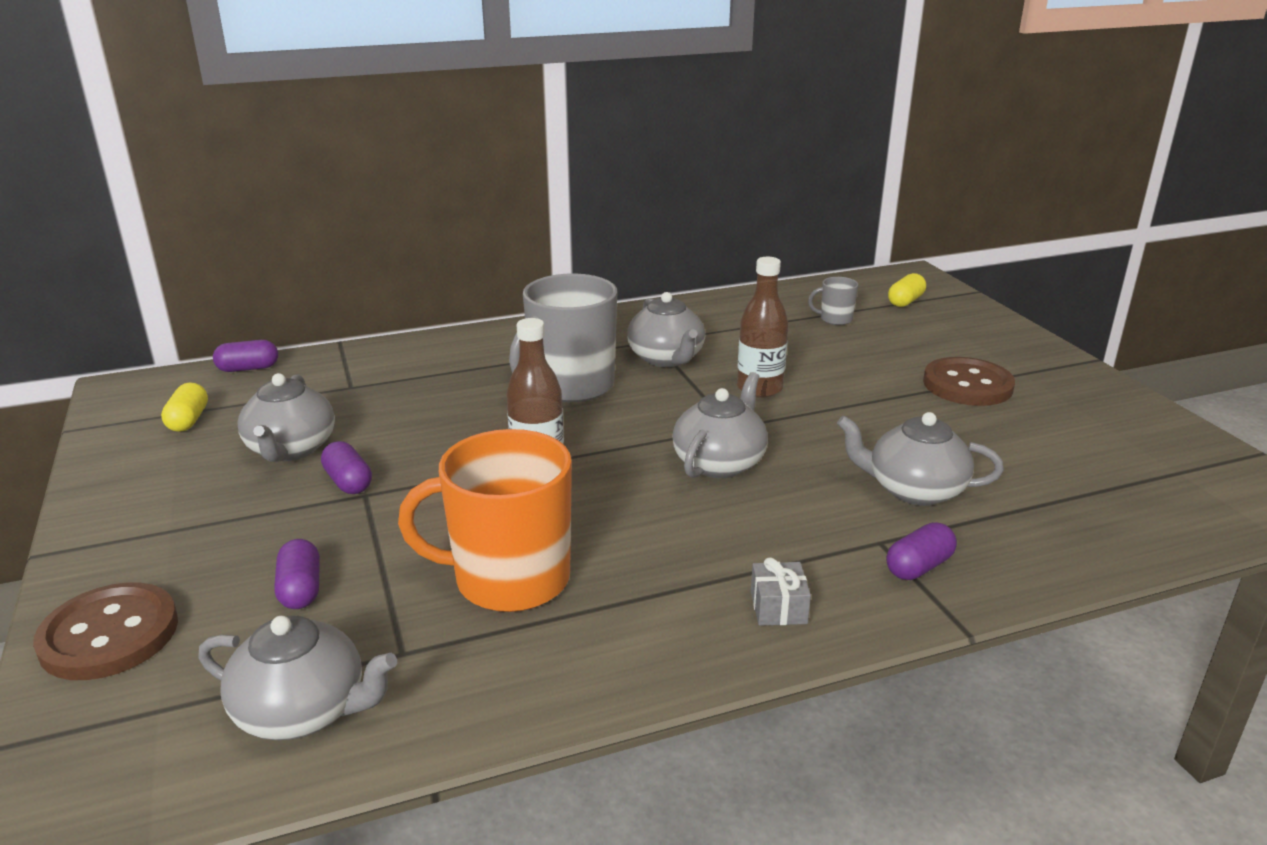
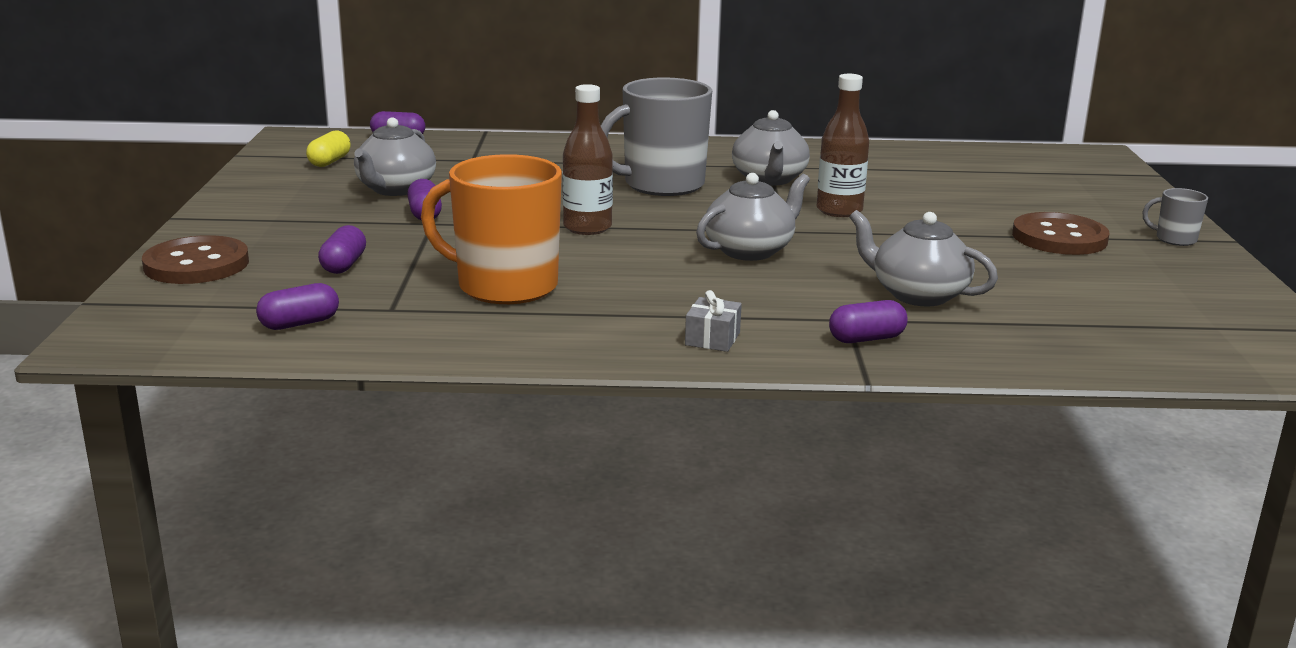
camera: 20 degrees right, 5 degrees down
grey teapot [198,615,397,740] -> purple capsule [256,283,339,330]
grey mug [808,277,858,325] -> grey mug moved to [1143,188,1208,246]
yellow capsule [888,273,926,307] -> none

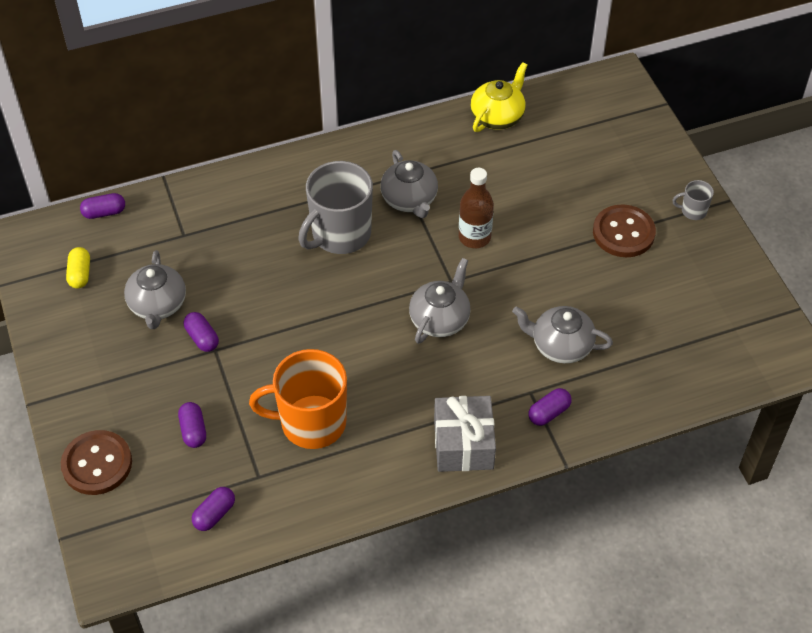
camera: 20 degrees left, 30 degrees up
brown bottle [562,84,613,235] -> none
grey gift [685,290,742,352] -> grey gift [434,396,496,472], size x2.05
none -> yellow teapot [470,62,528,132]

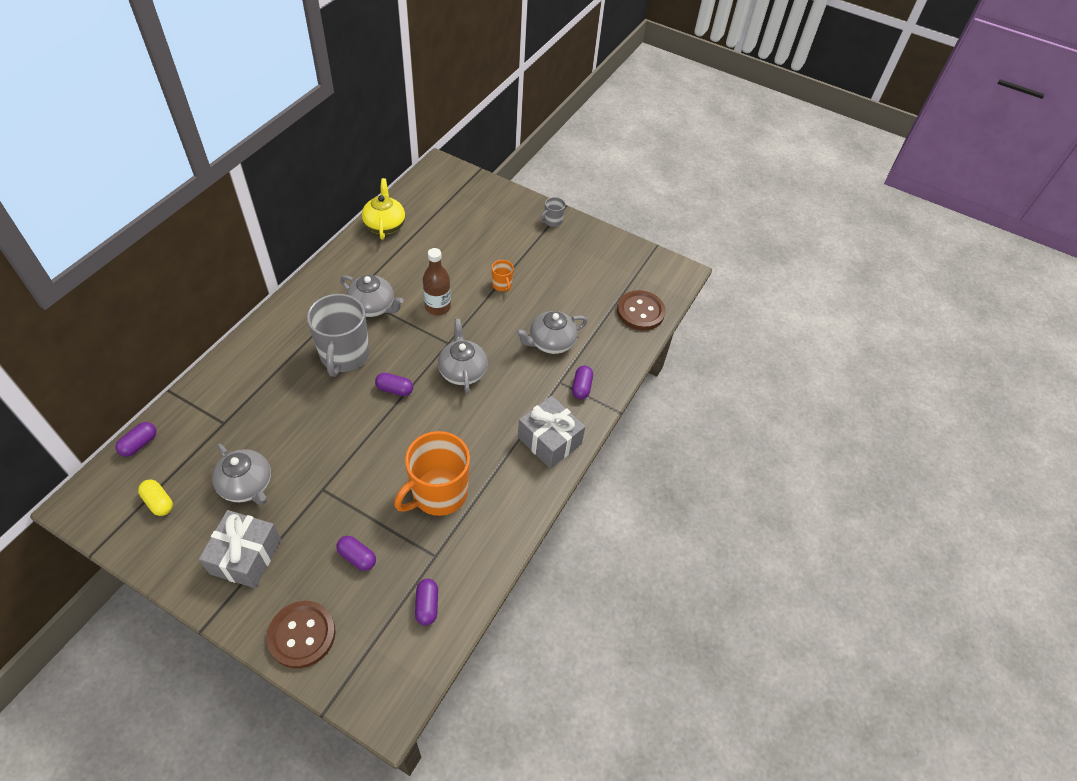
camera: 45 degrees left, 0 degrees up
purple capsule [184,312,219,352] -> purple capsule moved to [375,373,413,396]
brown button [593,204,656,257] -> brown button moved to [617,290,666,330]
none -> grey gift [199,510,281,588]
none -> orange mug [492,260,514,292]

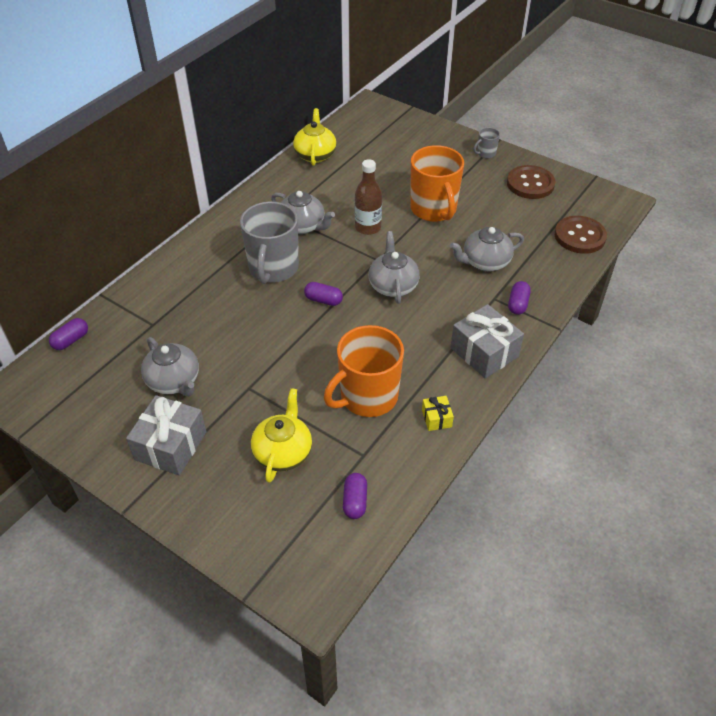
camera: 10 degrees right, 5 degrees down
yellow capsule [138,480,173,516] -> none
brown button [267,601,336,668] -> brown button moved to [507,165,555,199]
purple capsule [337,536,376,571] -> yellow teapot [251,388,312,483]
orange mug [492,260,514,292] -> orange mug [410,145,464,222], size x2.28
none -> yellow gift [422,396,454,431]

